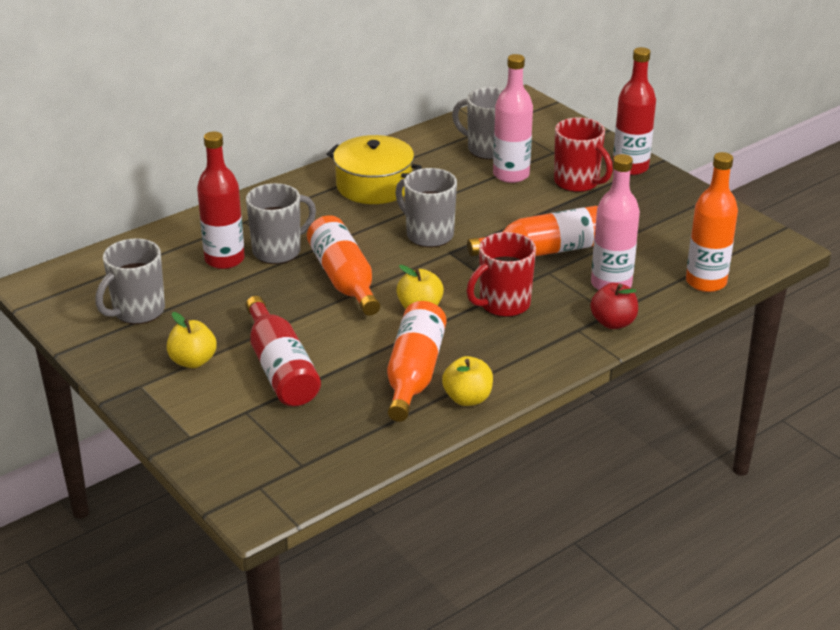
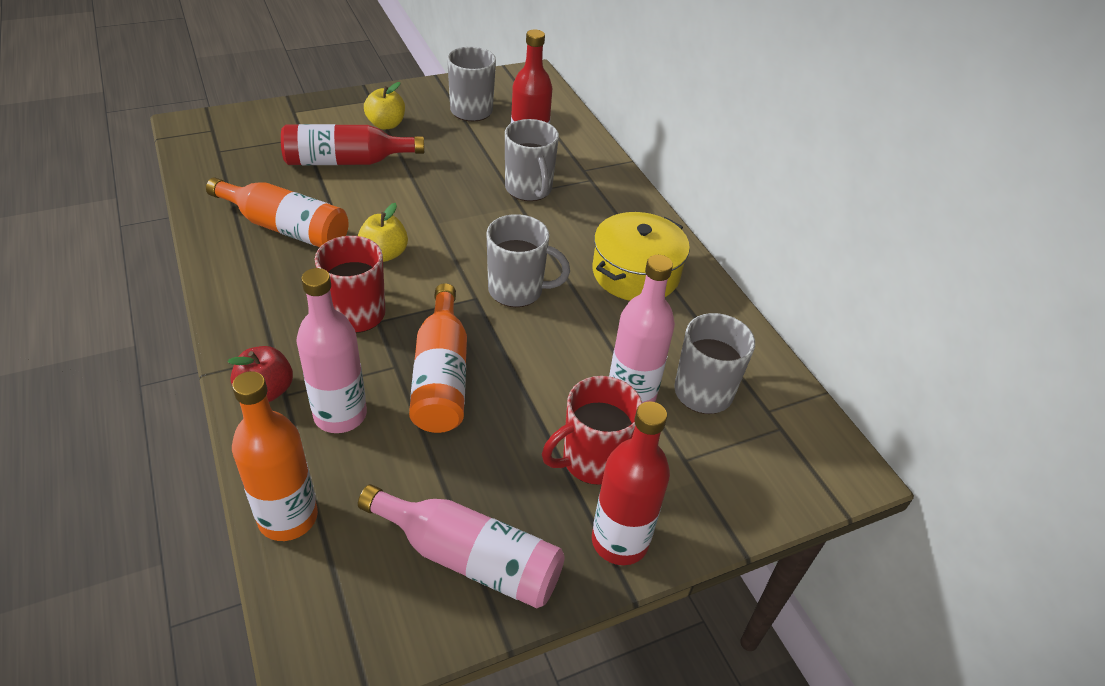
camera: 100 degrees right, 10 degrees up
orange bottle [307,215,380,316] -> none
grey mug [395,168,457,247] -> grey mug turned 45 degrees clockwise [486,214,570,307]
yellow apple [442,356,493,406] -> none
none -> pink bottle [358,484,565,608]

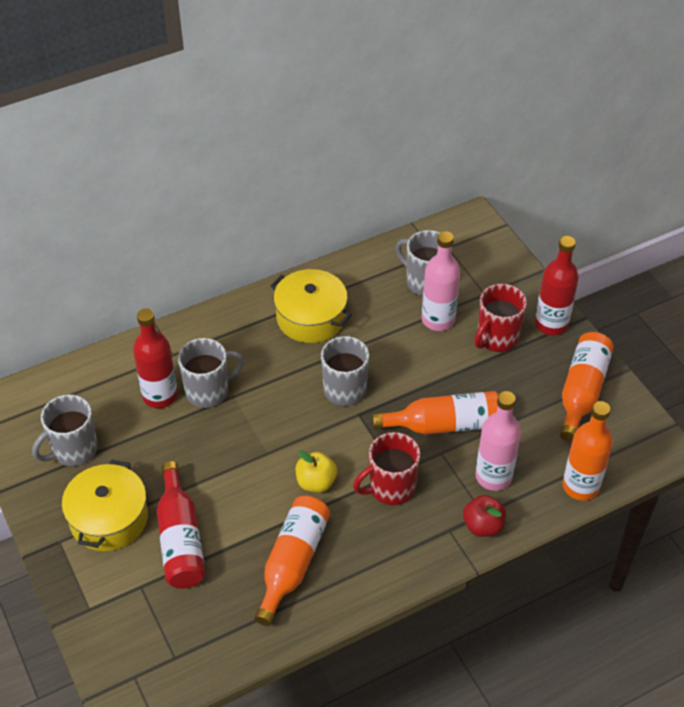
camera: 90 degrees left, 5 degrees up
pink bottle [358,484,565,608] -> orange bottle [560,332,614,442]
yellow apple [364,82,405,129] -> yellow pot [62,459,148,551]
red mug [542,376,642,485] -> red mug turned 75 degrees clockwise [474,284,527,352]

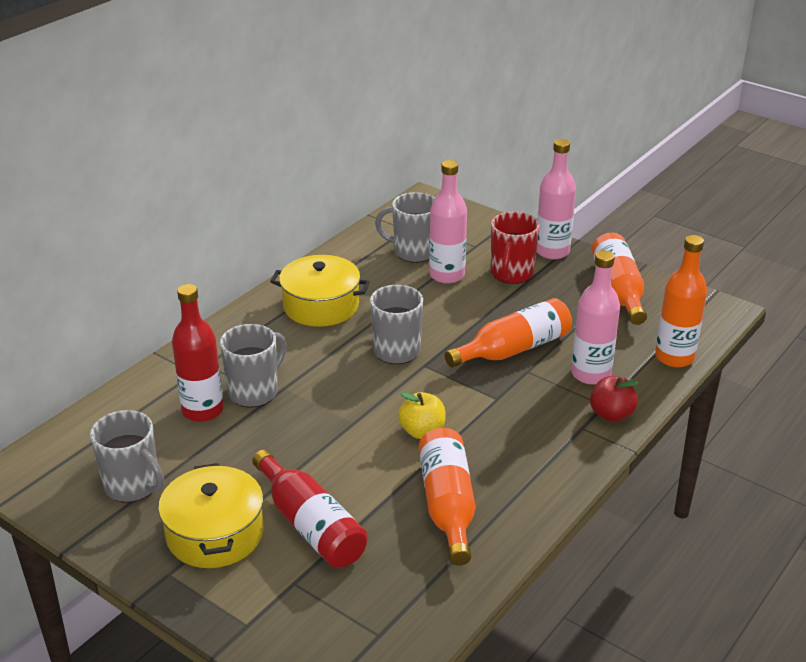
camera: 25 degrees left, 15 degrees down
grey mug [32,394,98,466] -> grey mug turned 75 degrees counterclockwise [90,410,164,503]
red mug [353,432,420,505] -> none
red bottle [535,236,579,336] -> pink bottle [536,139,576,259]

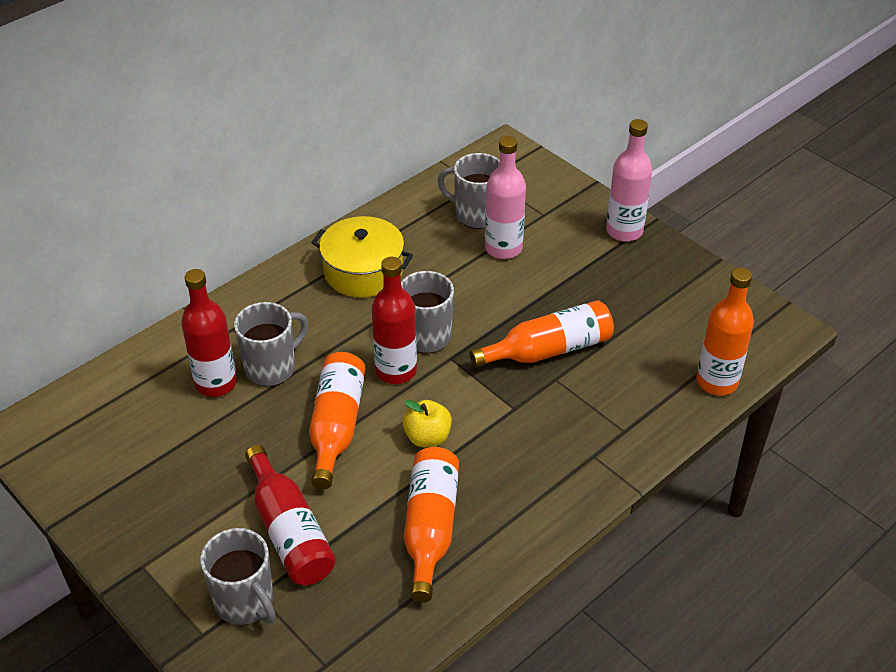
camera: 10 degrees right, 10 degrees up
grey mug [90,410,164,503] -> grey mug moved to [200,528,276,625]
yellow pot [158,463,264,568] -> none
red mug [491,212,540,284] -> none
pink bottle [571,250,620,385] -> none
red apple [590,376,638,422] -> none
orange bottle [591,233,647,325] -> orange bottle moved to [309,352,365,489]
none -> red bottle [371,257,417,384]

